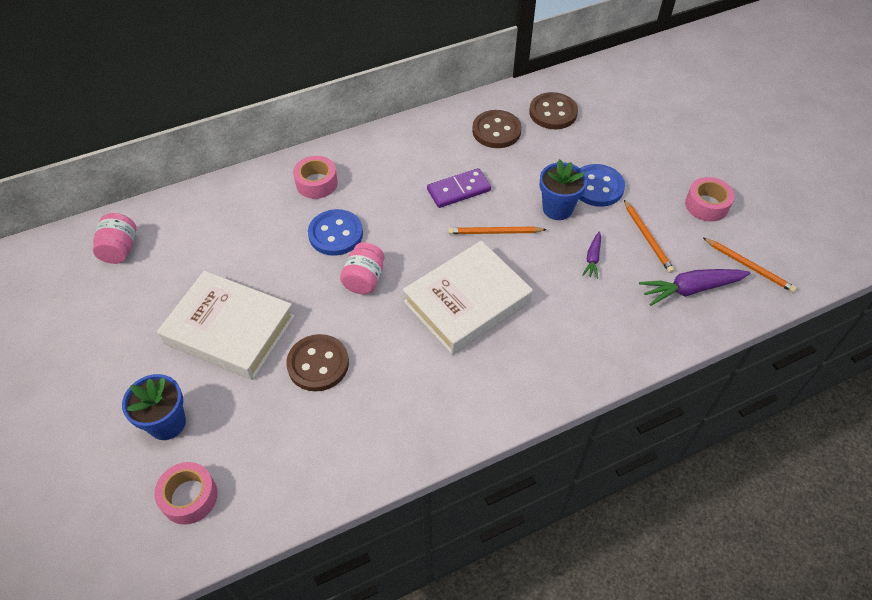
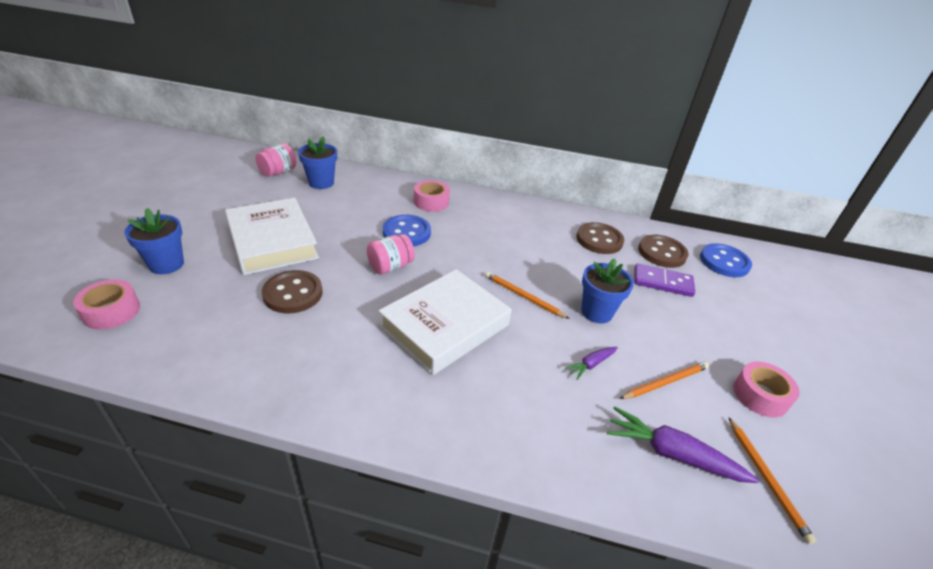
camera: 35 degrees right, 15 degrees down
white book [403,241,533,355] -> white book turned 45 degrees counterclockwise [378,269,512,375]
purple domino [427,168,491,208] -> purple domino moved to [634,264,695,297]
blue button [579,164,625,207] -> blue button moved to [700,243,752,277]
orange pencil [624,200,674,273] -> orange pencil turned 135 degrees counterclockwise [619,362,709,399]
none -> blue flower pot [298,137,337,189]

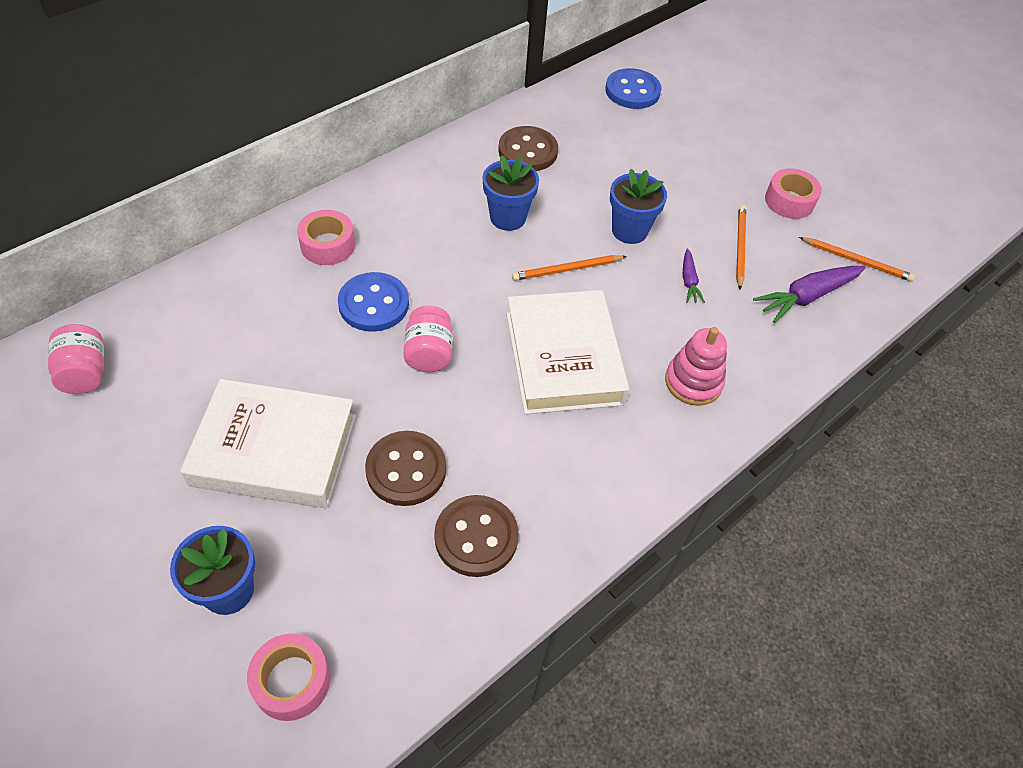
camera: 55 degrees left, 15 degrees up
blue flower pot [298,137,337,189] -> blue flower pot moved to [483,155,539,231]
purple domino [634,264,695,297] -> none
brown button [638,235,688,268] -> brown button moved to [434,495,519,577]
none -> pink stacking toy [665,327,727,406]

